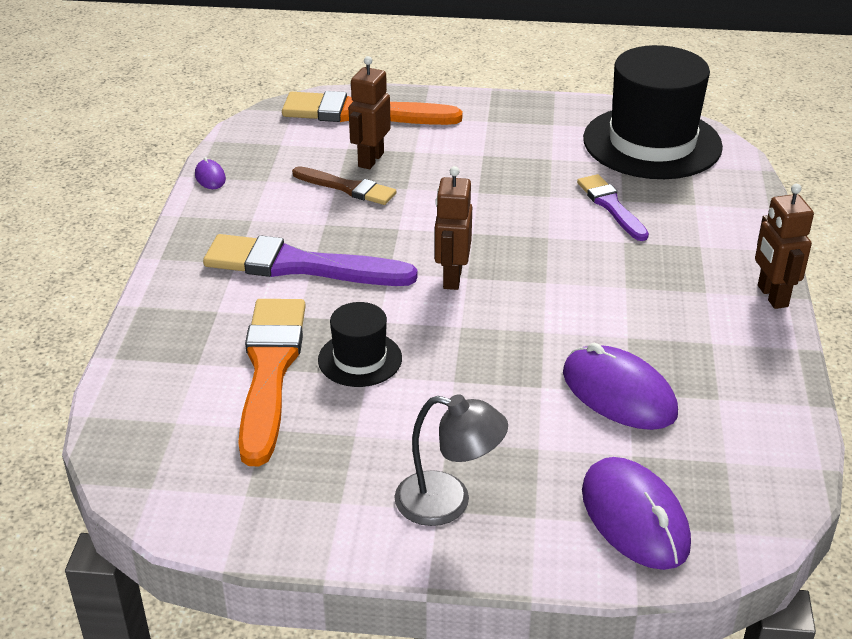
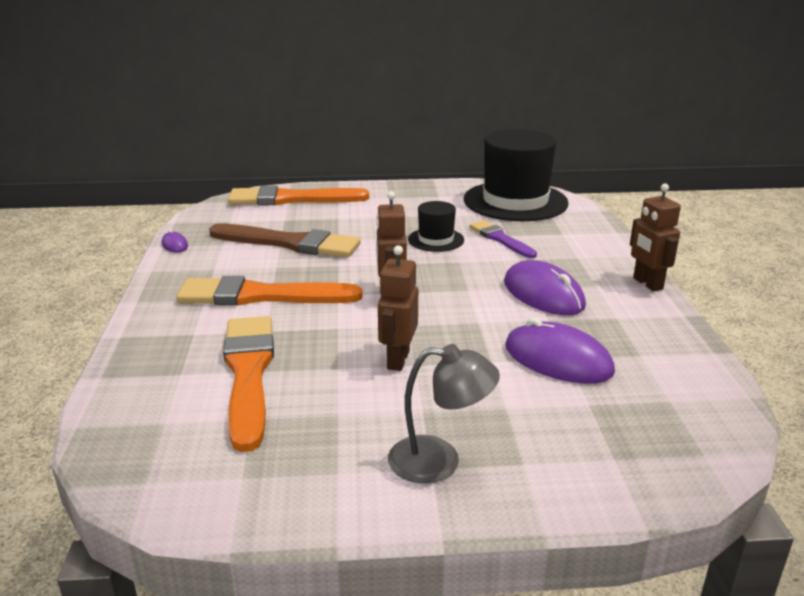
camera: 10 degrees left, 10 degrees down
purple brush [203,234,418,286] -> orange brush [176,276,363,306]
brown brush [292,166,397,205] -> brown brush [209,223,361,258], size x1.73
black hat [318,302,402,387] -> black hat moved to [408,201,464,252]
brown robot [349,56,391,169] -> brown robot moved to [378,245,418,371]
purple mouse [582,457,691,570] -> purple mouse moved to [504,260,586,315]

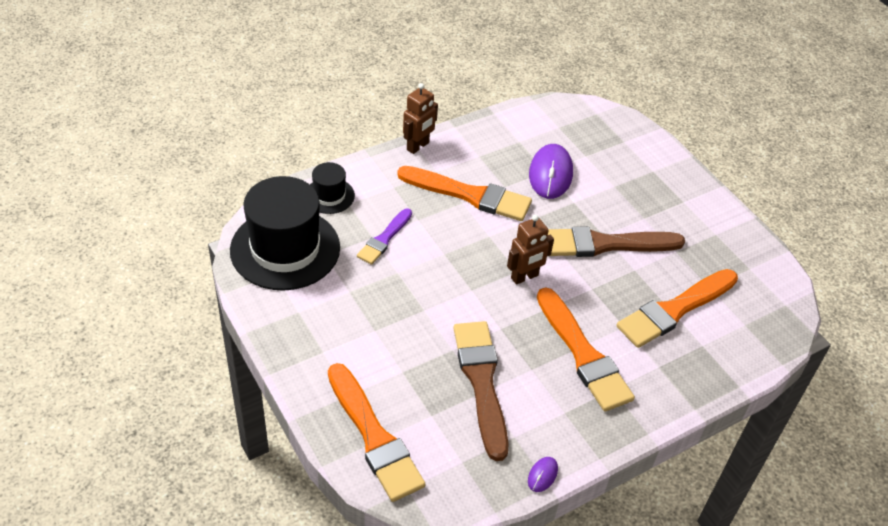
camera: 120 degrees left, 20 degrees up
brown robot [378,245,418,371] -> brown brush [548,226,685,257]
grey lamp [388,344,500,483] -> none
black hat [408,201,464,252] -> black hat moved to [310,162,355,214]
purple mouse [504,260,586,315] -> orange brush [397,166,532,221]

